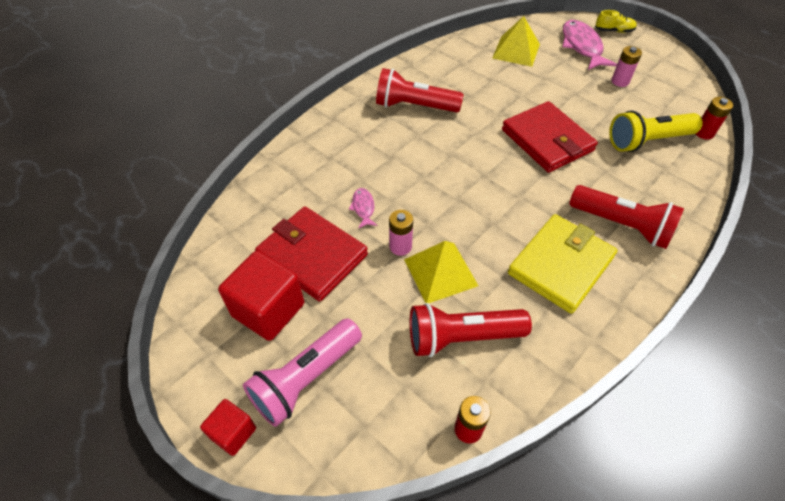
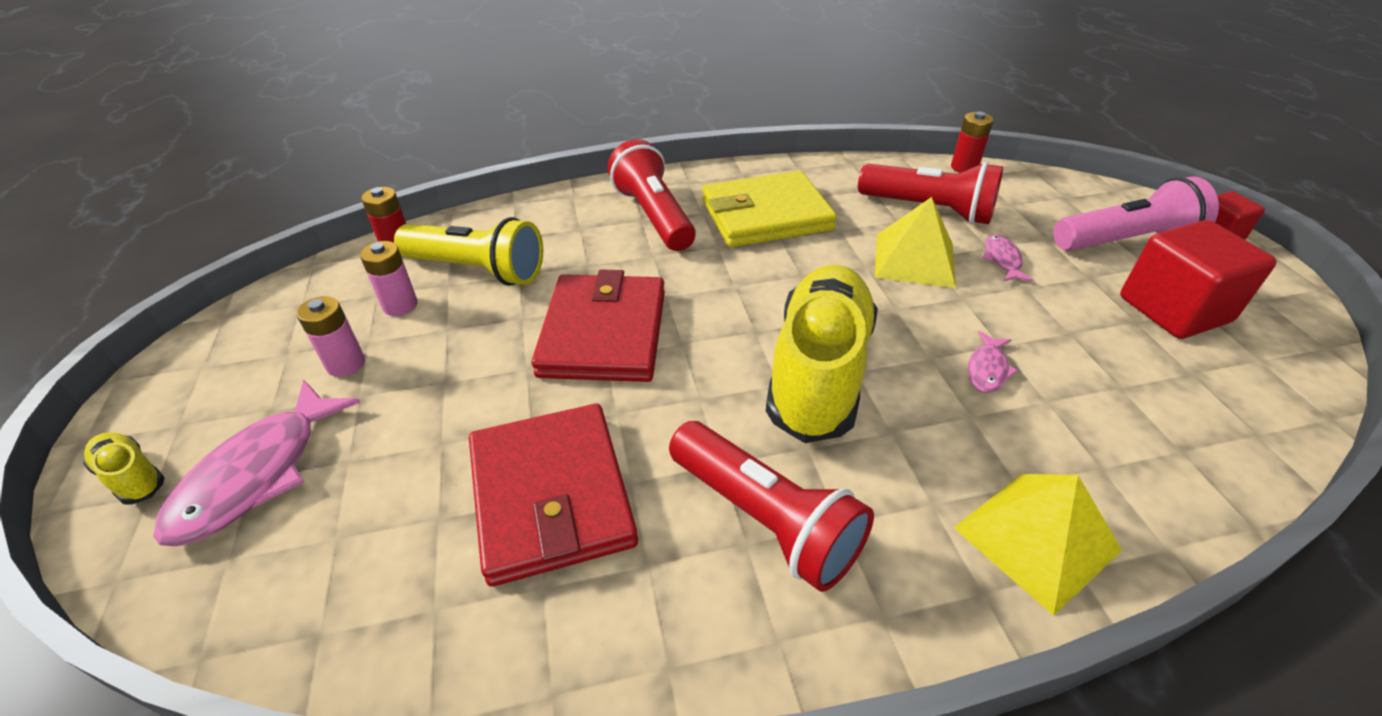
camera: 145 degrees left, 10 degrees down
red wallet [255,206,368,302] -> red wallet moved to [469,404,638,587]
pink battery [389,210,413,256] -> pink battery moved to [360,241,418,316]
yellow pyramid [492,16,540,67] -> yellow pyramid moved to [953,474,1122,616]
none -> yellow shoe [766,265,878,443]
none -> pink fish [983,235,1034,281]

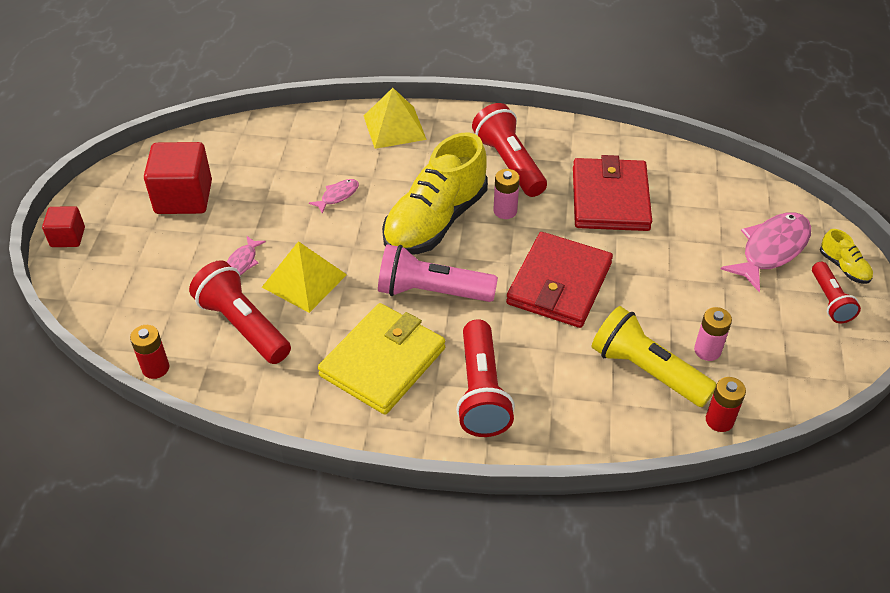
camera: 160 degrees left, 5 degrees up
pink battery [297,296,365,377] -> pink battery moved to [493,169,520,219]
yellow wallet [702,170,837,247] -> yellow wallet turned 60 degrees counterclockwise [318,303,445,415]
pink flashlight [1053,176,1219,251] -> pink flashlight moved to [378,244,498,302]
none -> red flashlight [812,262,861,323]

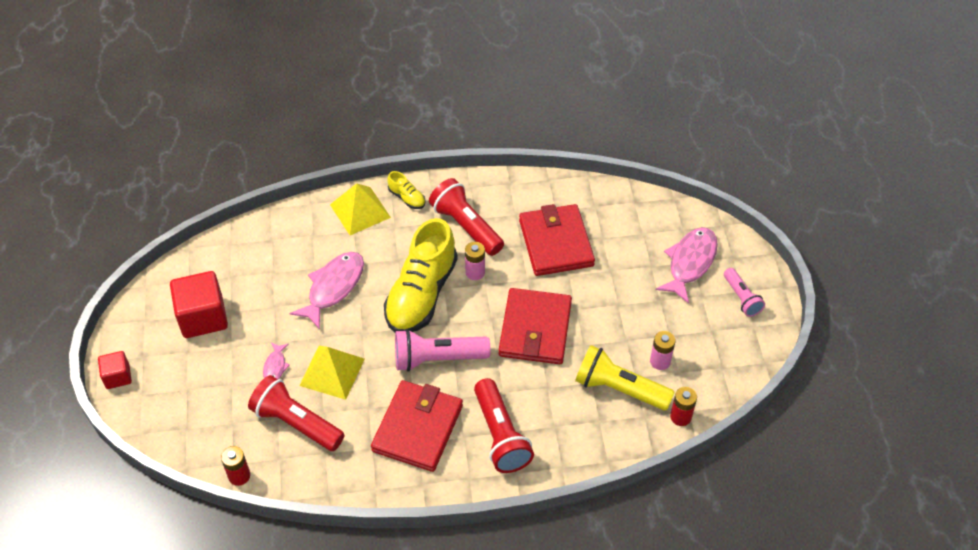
camera: 15 degrees left, 5 degrees up
pink fish [309,179,359,214] -> pink fish [290,252,364,329], size x2.03
yellow wallet [318,303,445,415] -> red wallet [371,380,463,472]
red flashlight [812,262,861,323] -> pink flashlight [724,268,765,317]
yellow shoe [820,229,873,284] -> yellow shoe moved to [387,171,425,209]

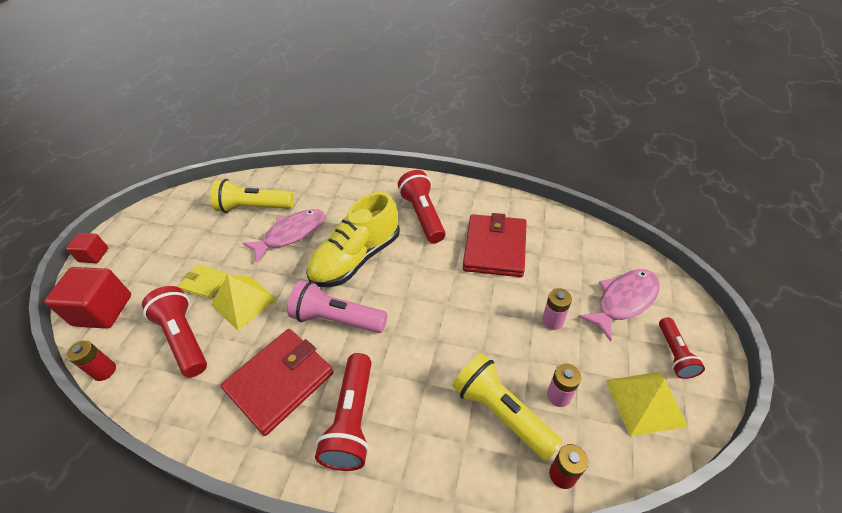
camera: 25 degrees right, 5 degrees down
red cube [170,271,228,338] -> red cube moved to [44,267,131,329]
pink fish [263,343,290,379] -> yellow wallet [178,264,228,299]
yellow pyramid [330,183,391,235] -> yellow pyramid moved to [605,372,688,436]
yellow shoe [387,171,425,209] -> none
pink battery [465,242,485,280] -> pink battery moved to [542,288,572,330]
red wallet [499,288,572,364] -> none
pink flashlight [724,268,765,317] -> red flashlight [659,317,705,379]
none -> yellow flashlight [210,179,294,213]

